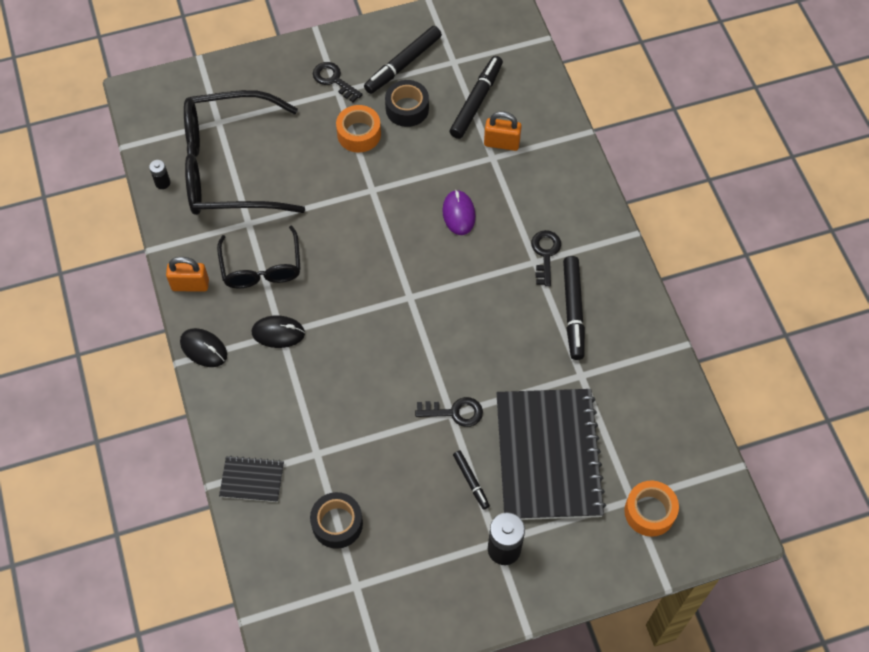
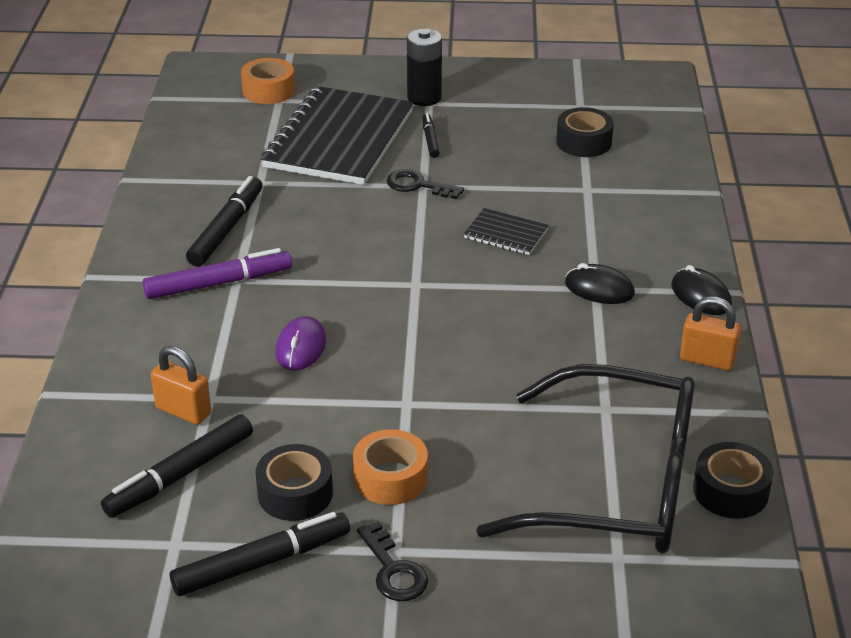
camera: 160 degrees left, 25 degrees down
black battery [149,160,170,189] -> black tape [693,442,774,519]
black glasses [217,225,300,289] -> none
black notebook [219,456,284,502] -> black notebook moved to [464,208,549,255]
black key [531,230,561,286] -> purple marker [143,248,292,299]

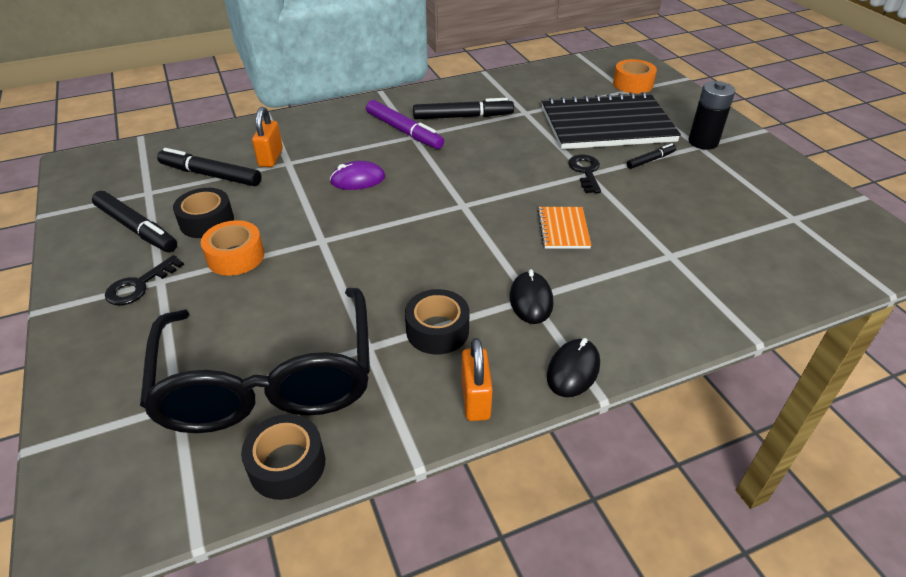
camera: 65 degrees right, 5 degrees up
black notebook [464,208,549,255] -> orange notebook [538,207,591,249]
black tape [556,107,614,157] -> black tape moved to [405,289,470,354]

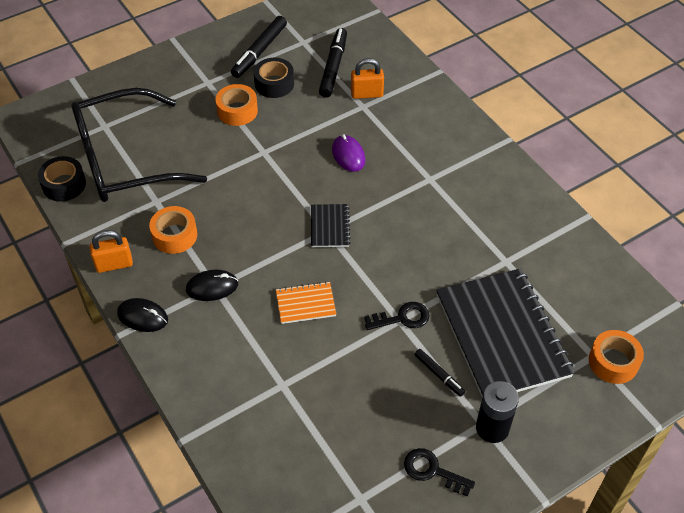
camera: 80 degrees right, 10 degrees up
black key [105,255,184,306] -> black key moved to [404,448,475,497]
purple marker [366,100,444,149] -> none
black tape [405,289,470,354] -> orange tape [149,206,197,254]
black marker [413,98,514,119] -> none
none -> black notebook [311,204,351,247]

